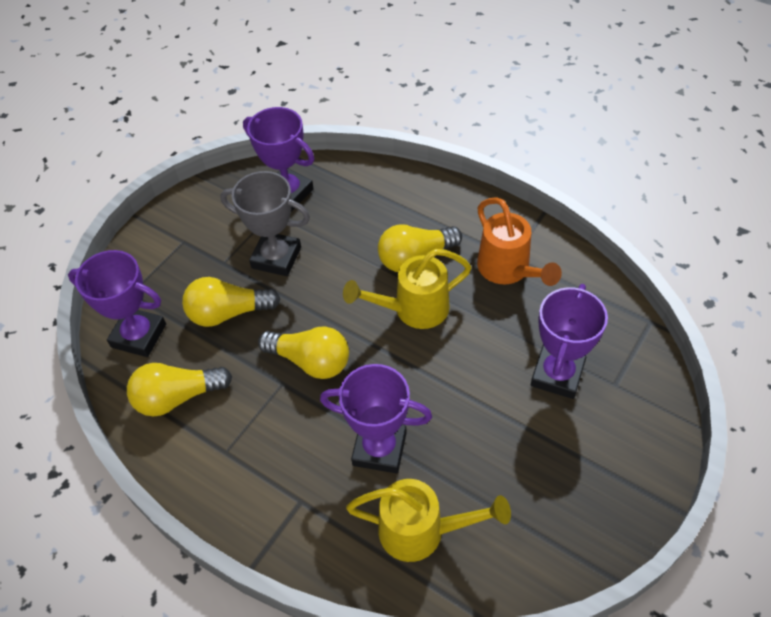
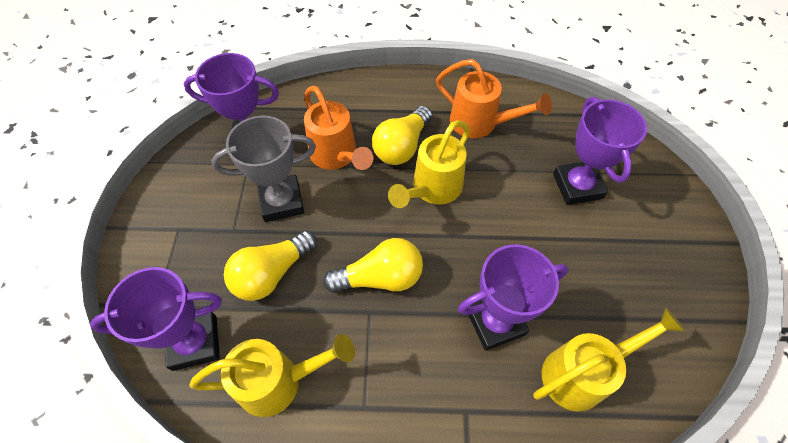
camera: 35 degrees left, 5 degrees up
yellow light bulb [127,363,232,416] -> yellow watering can [190,334,355,417]
none -> orange watering can [304,85,373,170]

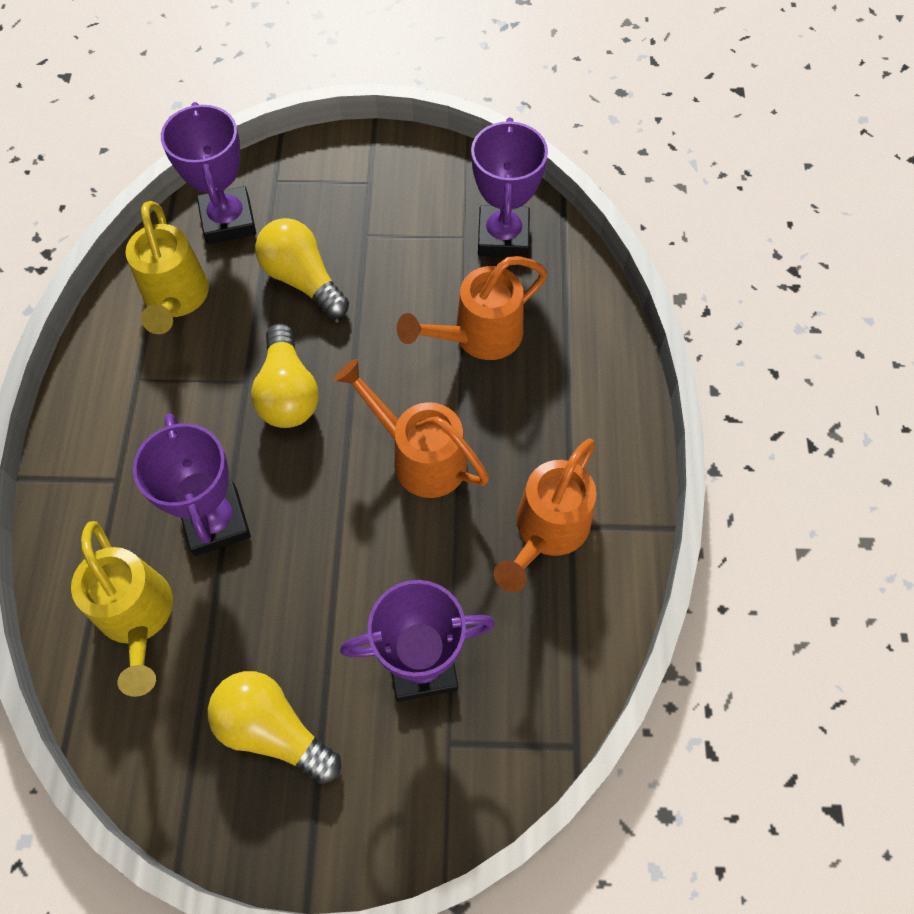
camera: 90 degrees right, 5 degrees up
grey trophy [211,116,316,222] -> none
yellow light bulb [372,106,432,165] -> yellow light bulb moved to [208,671,341,784]
yellow watering can [388,120,470,208] -> orange watering can [334,359,489,498]

